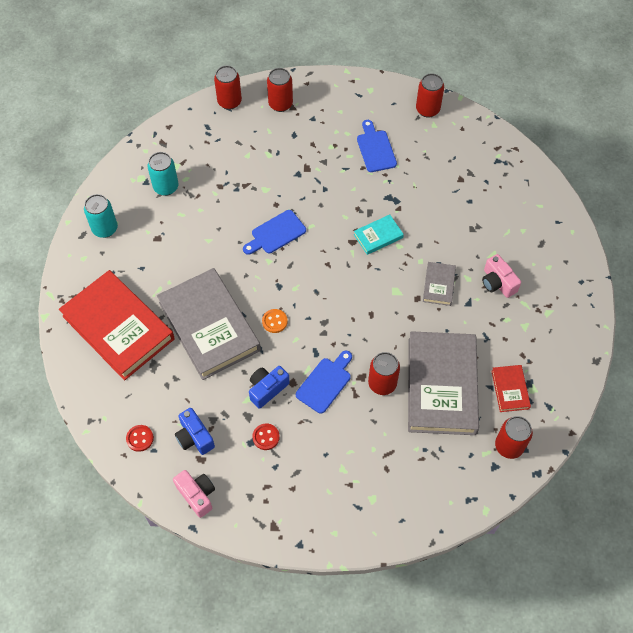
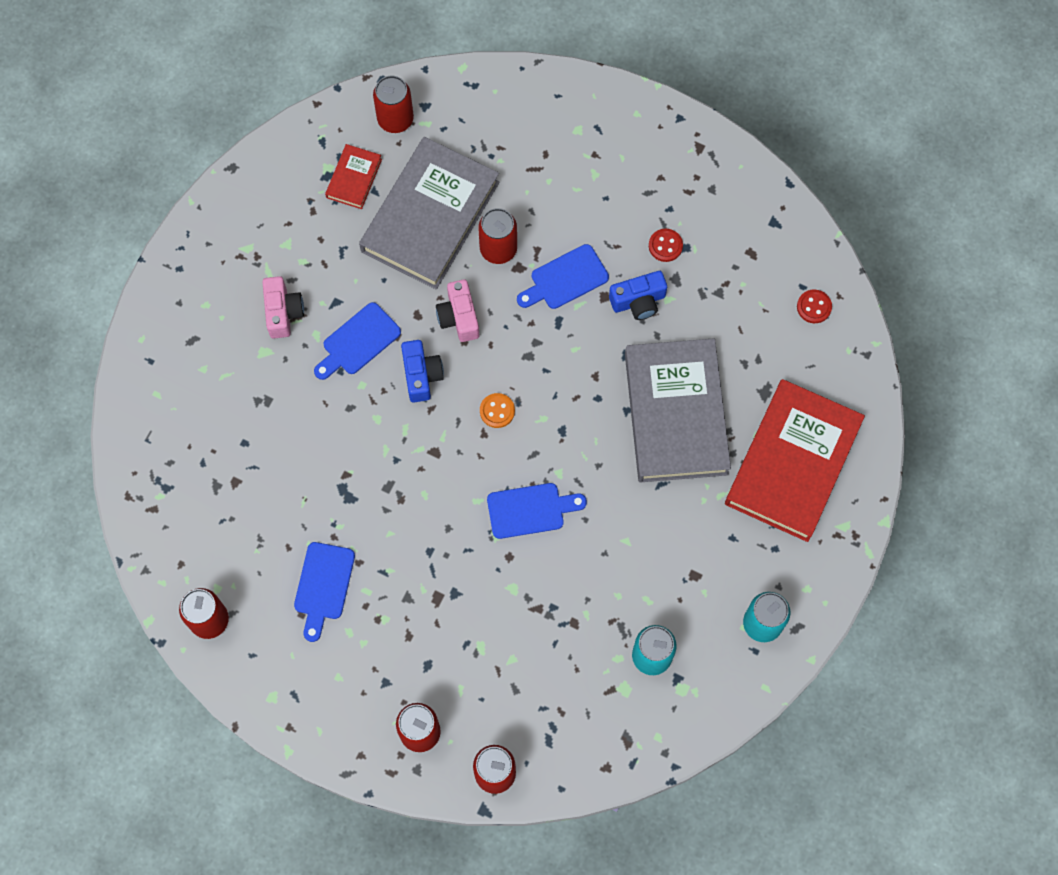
camera: 155 degrees left, 10 degrees up
red book [59,270,175,380] -> red book turned 45 degrees clockwise [725,379,865,542]
pink camera [173,470,215,518] -> pink camera moved to [436,280,479,342]
blue camera [175,408,215,455] -> blue camera moved to [401,340,444,402]
orange button [262,309,288,333] -> orange button moved to [480,393,515,428]
turquoise book [354,214,404,255] -> none
grey book [423,262,456,306] -> blue cutting board [314,302,401,380]

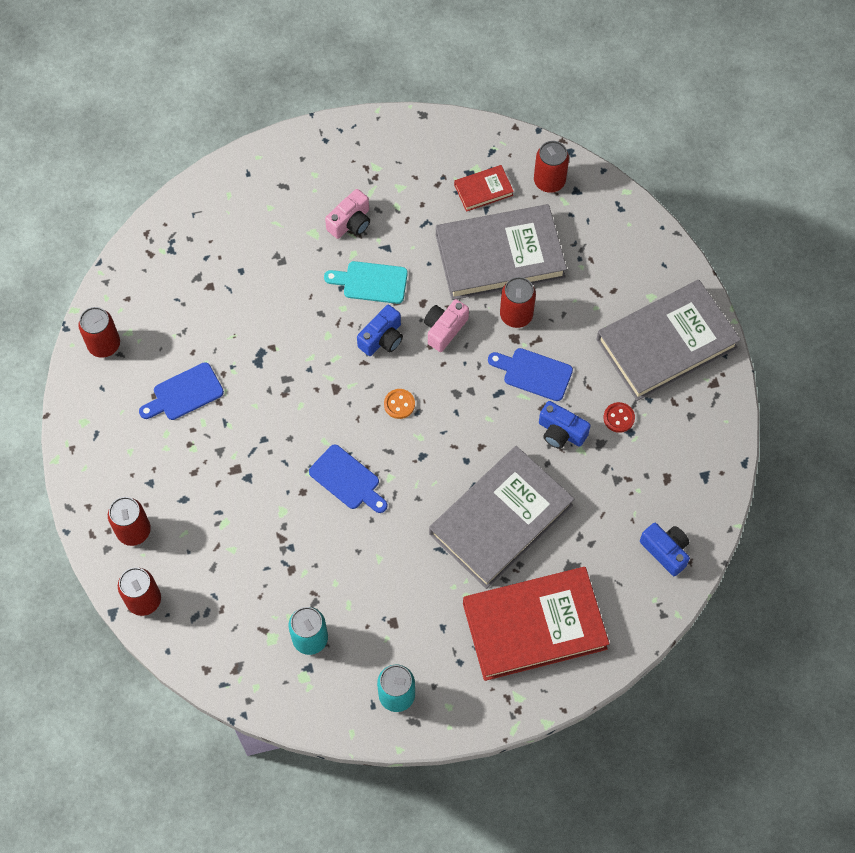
camera: 50 degrees right, 5 degrees down
blue cutting board [314,302,401,380] -> turquoise cutting board [324,261,408,304]
red button [797,290,832,323] -> blue camera [640,523,690,576]
none -> grey book [596,280,741,401]

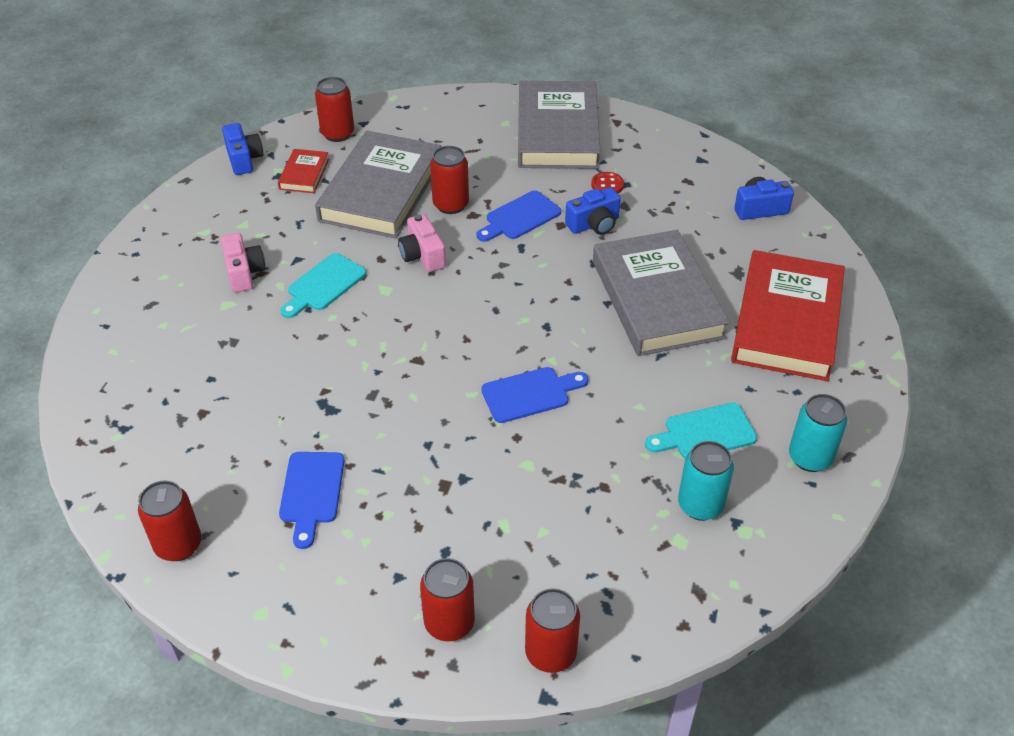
camera: 60 degrees left, 20 degrees down
blue camera [357,305,403,356] -> blue camera moved to [222,123,264,175]
orange button [384,389,415,419] -> none
none -> turquoise cutting board [645,403,757,459]

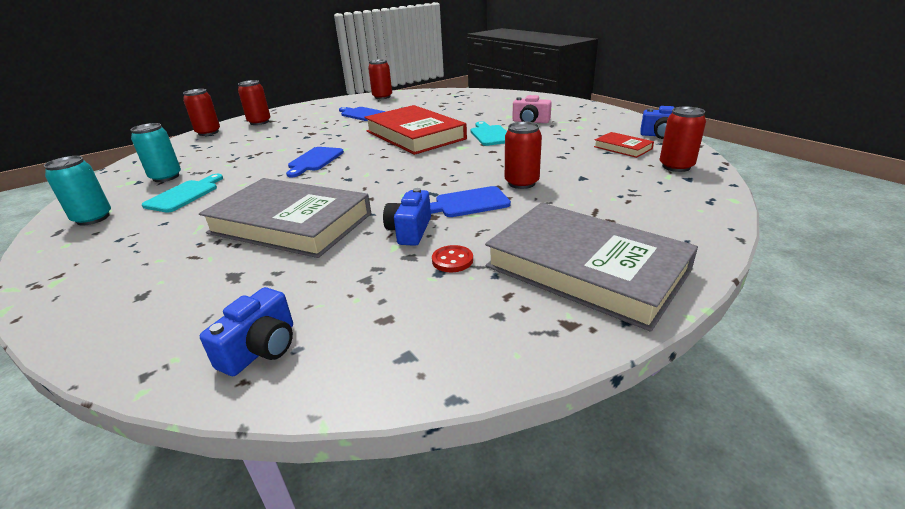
camera: 130 degrees right, 15 degrees down
grey book [315,131,441,239] -> none
pink camera [398,214,446,272] -> none
blue cutting board [476,190,561,242] -> blue cutting board turned 105 degrees counterclockwise [430,186,511,217]
red book [731,250,845,381] -> red book moved to [364,105,467,155]

